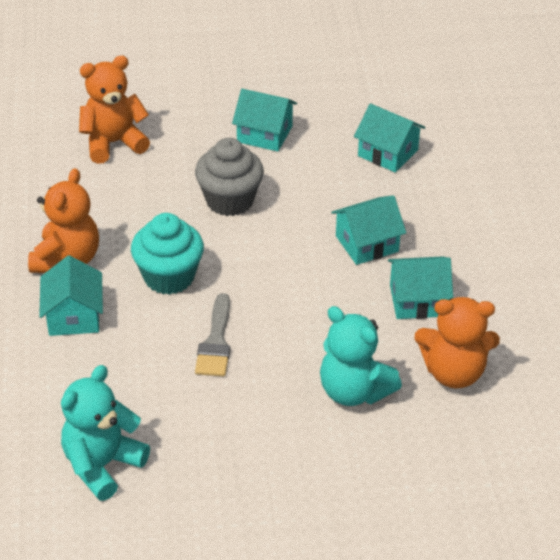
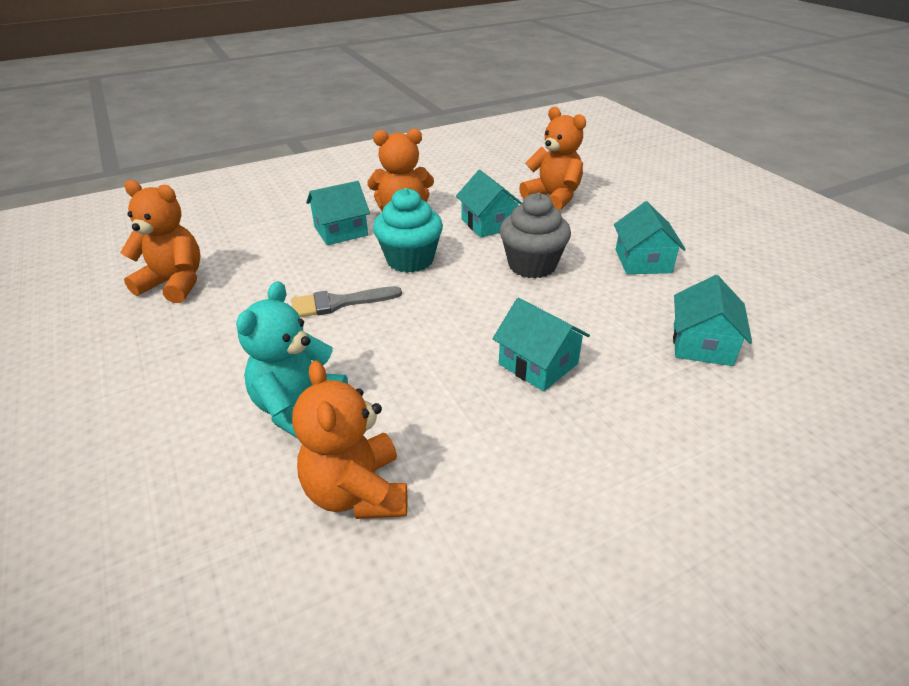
camera: 70 degrees right, 5 degrees down
turquoise teddy bear [61,365,150,501] -> orange teddy bear [120,180,201,303]
turquoise house [388,256,453,319] -> turquoise house moved to [456,170,522,237]

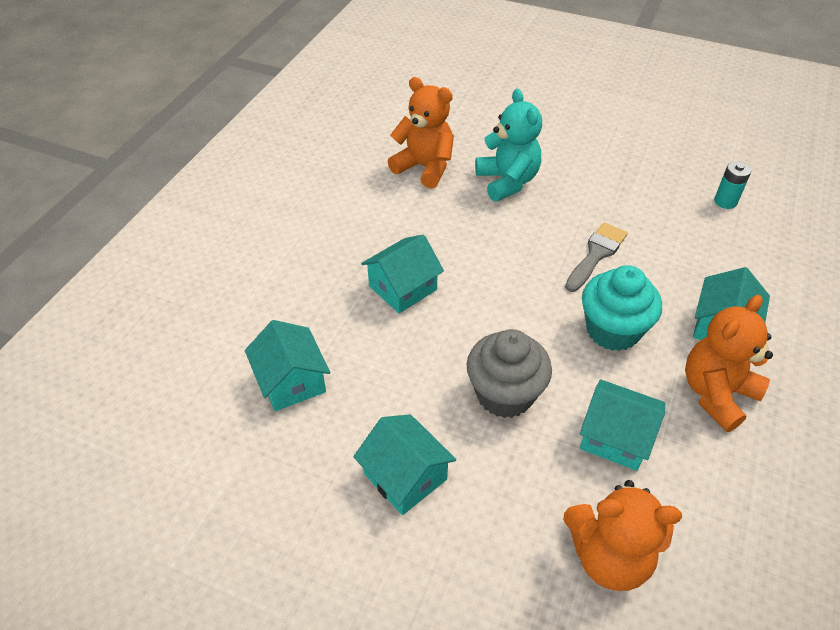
camera: 140 degrees right, 10 degrees up
orange teddy bear [120,180,201,303] -> turquoise battery [714,161,751,209]
turquoise house [492,298,590,391] -> turquoise house turned 45 degrees counterclockwise [361,234,444,313]

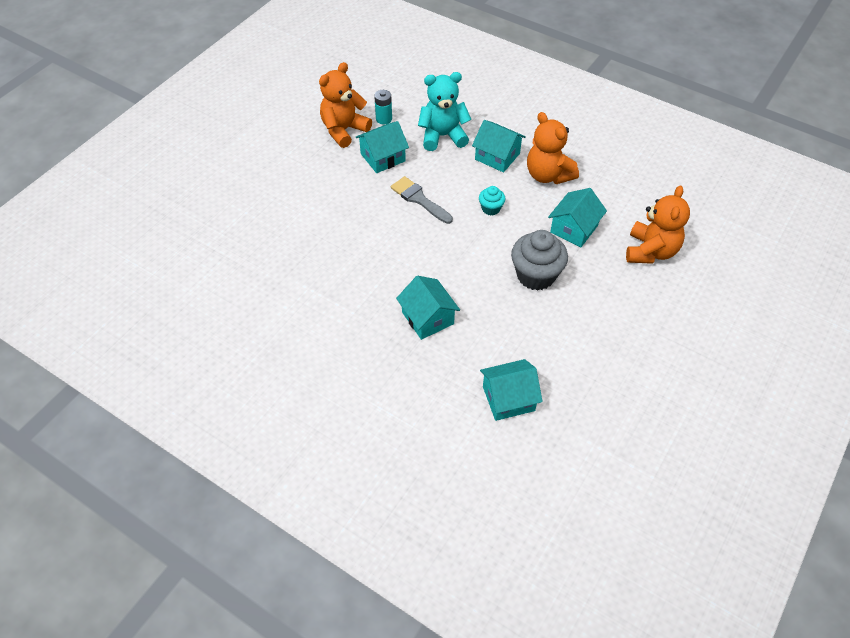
camera: 80 degrees left, 5 degrees up
turquoise house [353,414,456,515] -> turquoise house moved to [356,121,409,173]
orange teddy bear [388,77,454,188] -> orange teddy bear moved to [319,62,372,148]
turquoise teddy bear [475,89,542,202] -> turquoise teddy bear moved to [418,72,471,151]
turquoise cupcake [582,265,662,351] -> turquoise cupcake [479,186,505,216], size x0.51

